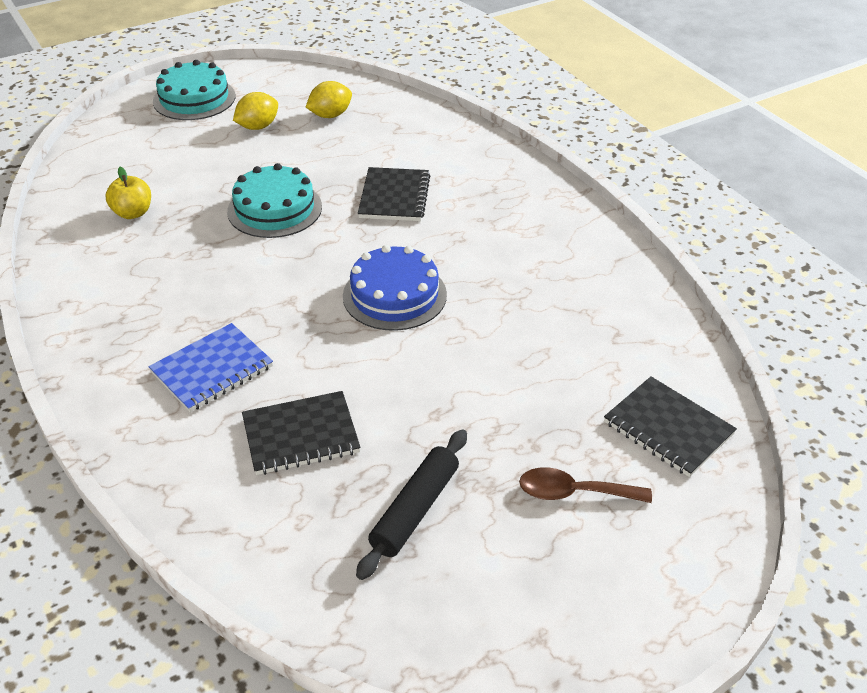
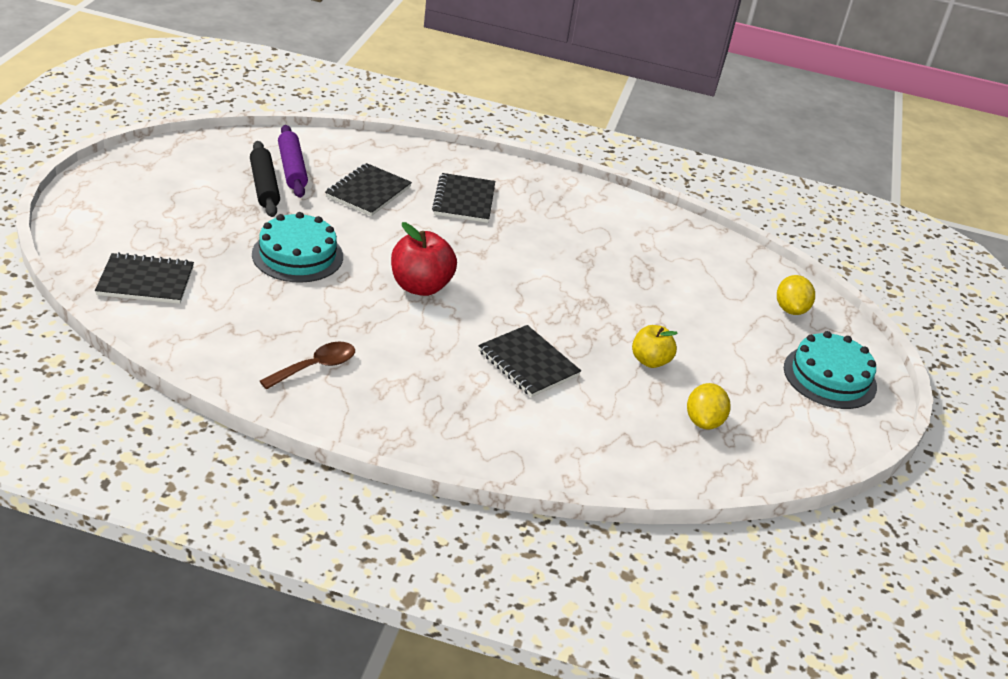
camera: 130 degrees right, 5 degrees down
yellow apple [105,167,151,219] -> yellow apple moved to [632,325,678,368]
blue notebook [149,323,273,412] -> black notebook [432,173,495,223]
turquoise cake [227,163,322,238] -> turquoise cake moved to [252,212,343,283]
yellow lemon [233,92,278,130] -> yellow lemon moved to [777,275,815,315]
blue cake [343,245,447,331] -> red apple [391,222,457,296]
brown spoon [519,467,652,503] -> brown spoon moved to [260,342,355,390]
none -> purple rolling pin [278,125,308,198]

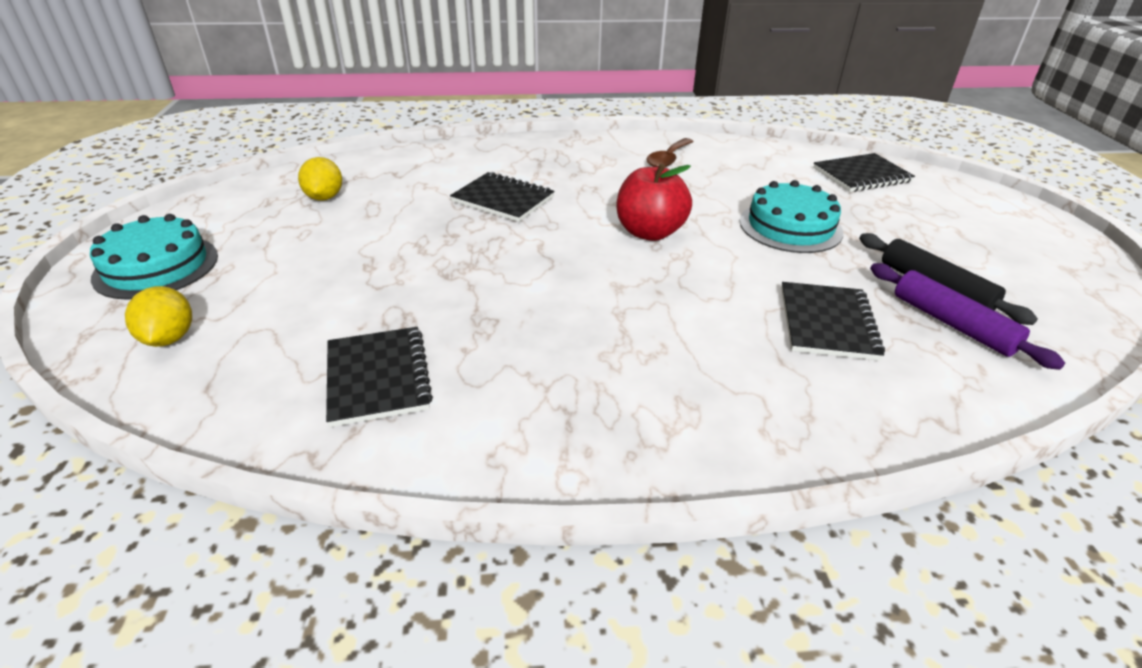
camera: 165 degrees right, 0 degrees up
black notebook [432,173,495,223] -> black notebook moved to [326,327,433,427]
yellow apple [632,325,678,368] -> none

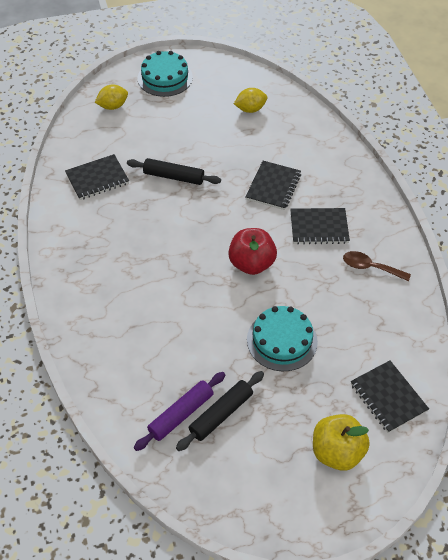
camera: 80 degrees right, 15 degrees up
black notebook [781,282,885,361] -> black notebook moved to [290,208,350,244]
none -> black rolling pin [127,158,221,185]
none -> yellow apple [313,414,370,471]

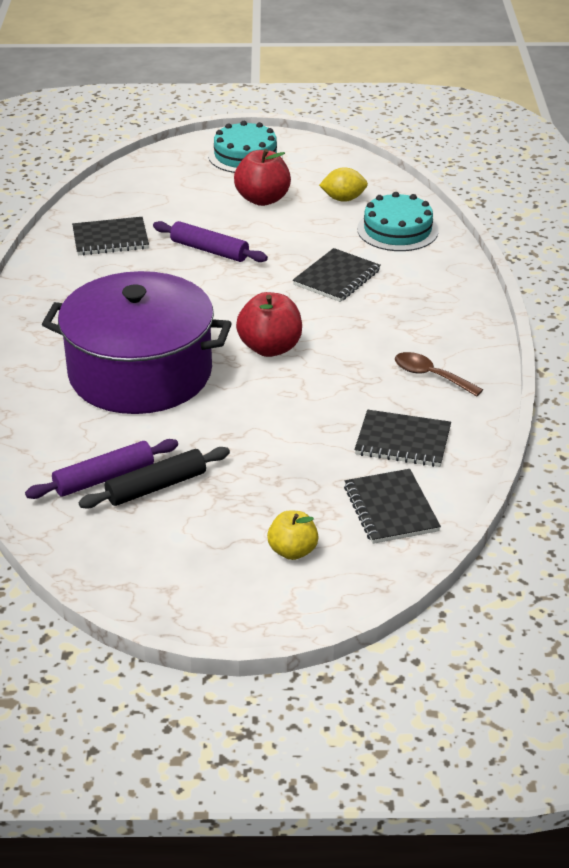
camera: 15 degrees right, 15 degrees down
yellow lemon [95,85,128,110] -> none
black rolling pin [127,158,221,185] -> purple rolling pin [153,221,268,262]
turquoise cake [247,306,318,371] -> turquoise cake moved to [357,192,439,251]
black notebook [290,208,350,244] -> black notebook moved to [355,410,451,467]
yellow apple [313,414,370,471] -> yellow apple [267,511,318,560], size x0.65
none -> purple pot [42,271,232,414]
none -> red apple [234,149,291,206]

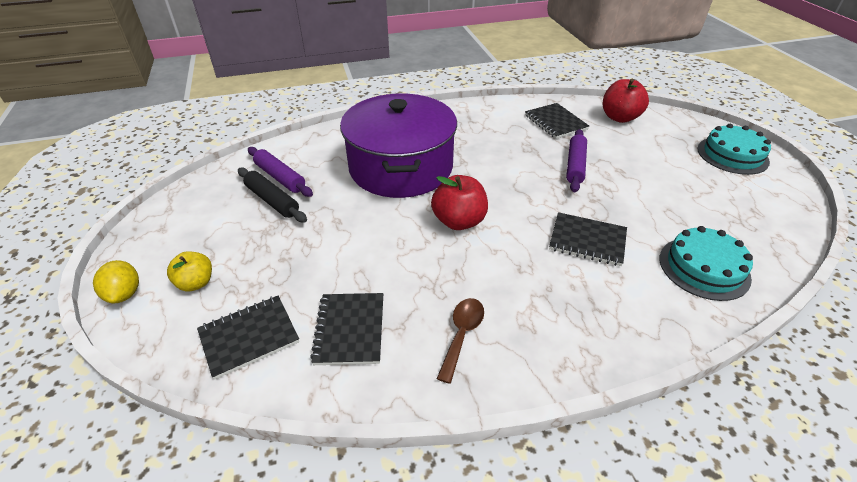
camera: 75 degrees right, 5 degrees up
red apple [234,149,291,206] -> red apple moved to [603,79,649,123]
yellow lemon [319,167,368,202] -> yellow lemon moved to [93,260,139,303]

